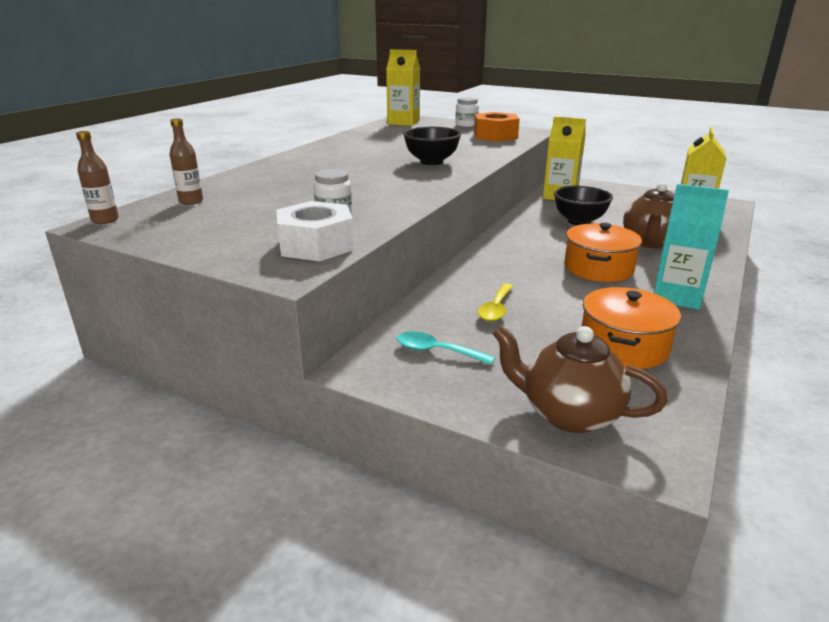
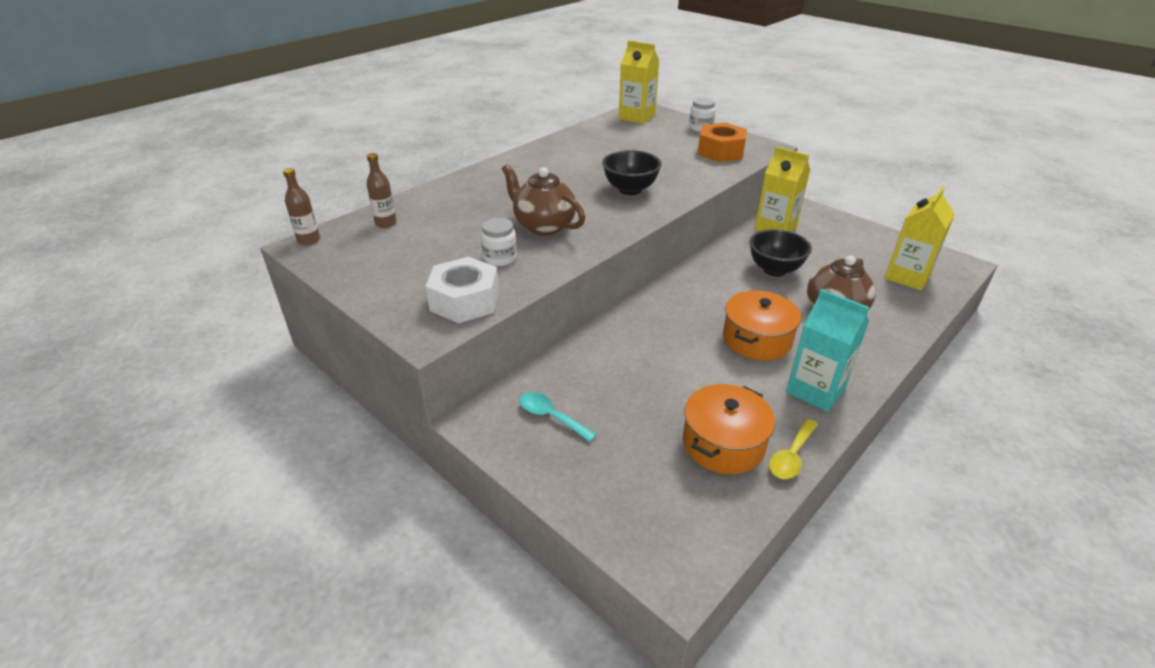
camera: 15 degrees right, 10 degrees up
yellow spoon [477,283,513,321] -> yellow spoon moved to [769,419,818,479]
brown teapot [492,325,667,433] -> brown teapot moved to [502,164,585,236]

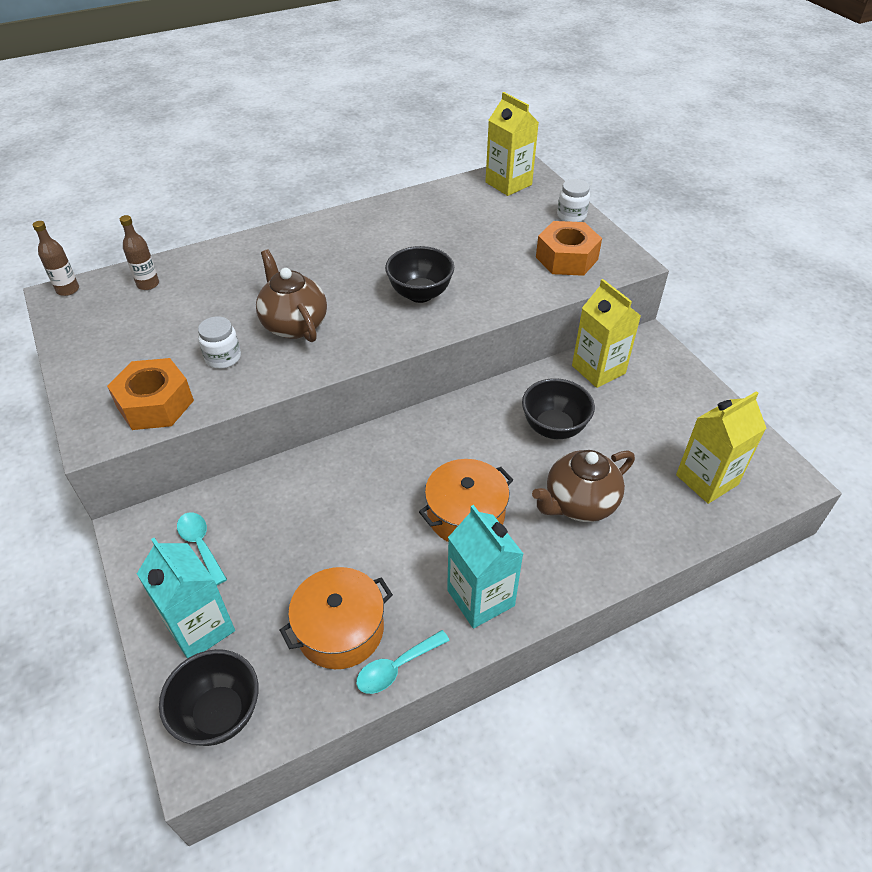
camera: 20 degrees right, 10 degrees up
white nut [426,257,499,323] -> orange nut [107,358,194,430]
yellow spoon [769,419,818,479] -> turquoise spoon [356,630,450,694]
none -> turquoise carton [137,538,235,659]
none -> black bowl [159,649,259,746]

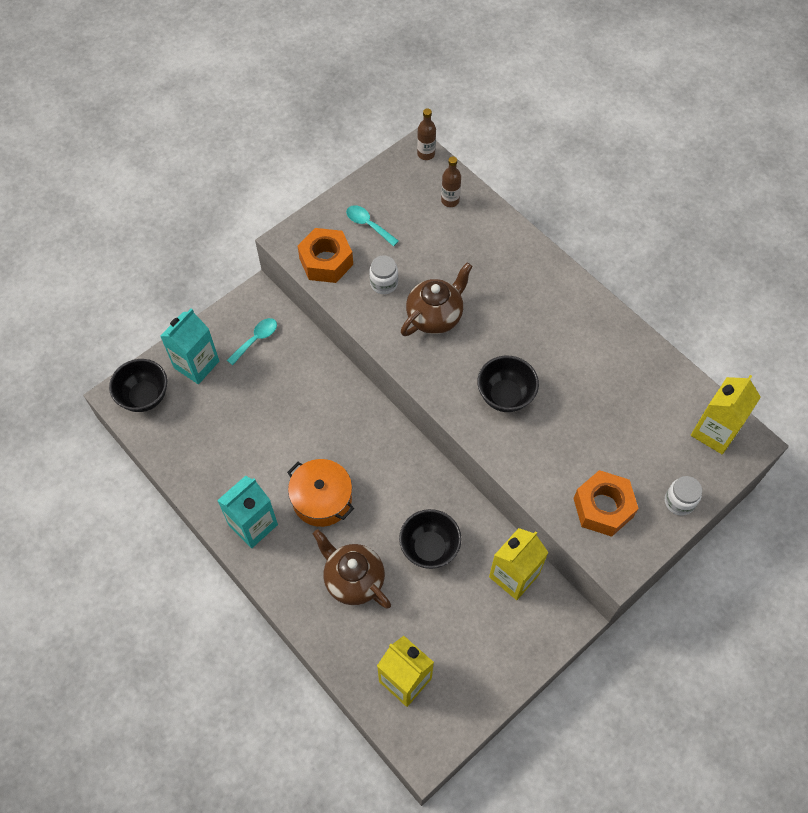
camera: 75 degrees right, 15 degrees up
orange pot [280,567,393,669] -> none
turquoise spoon [356,630,450,694] -> turquoise spoon moved to [346,205,399,246]

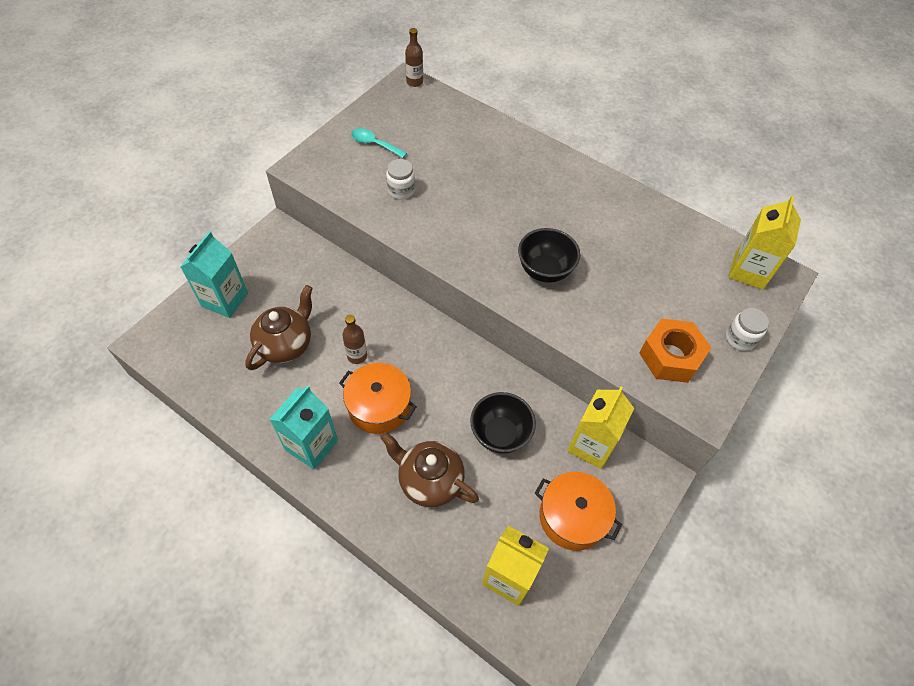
camera: 15 degrees left, 5 degrees down
black bowl [109,359,167,412] -> none
turquoise spoon [227,318,277,365] -> none
orange nut [297,228,353,283] -> none
brown teapot [401,262,472,336] -> brown teapot moved to [245,285,313,370]
brown bottle [441,156,461,207] -> brown bottle moved to [342,315,367,364]
none -> orange pot [535,472,622,551]

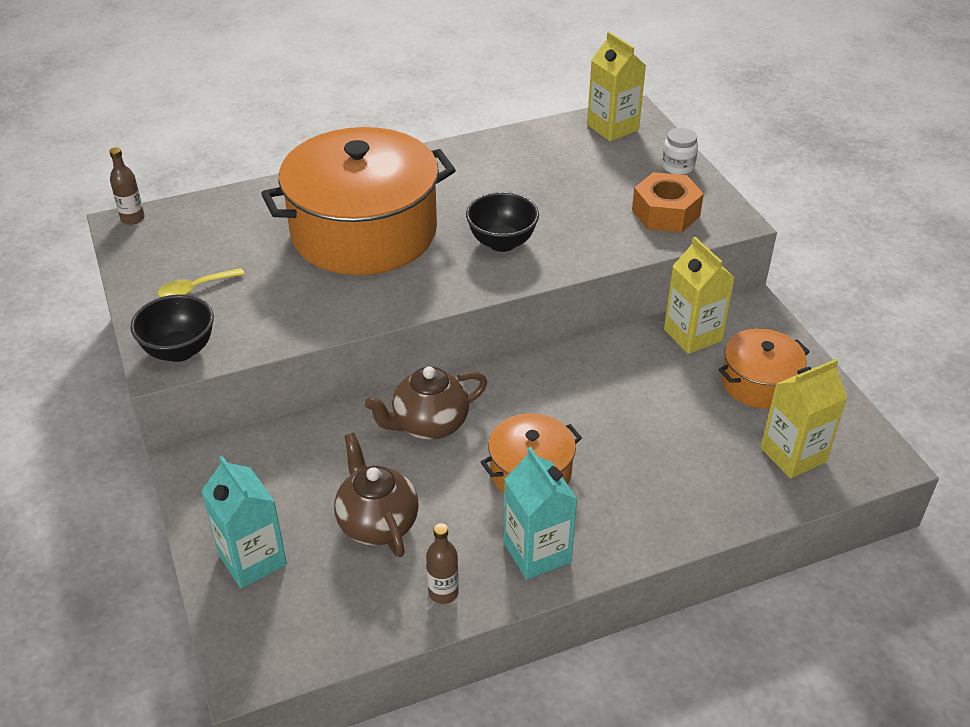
camera: 55 degrees left, 15 degrees down
brown bottle [342,315,367,364] -> brown bottle moved to [426,523,459,604]
turquoise spoon [351,128,407,158] -> yellow spoon [158,268,245,297]
brown teapot [380,432,479,507] -> brown teapot moved to [365,366,487,440]
white jar [386,159,415,199] -> none
black bowl [470,392,536,454] -> black bowl moved to [130,294,214,362]
none -> orange pot [261,127,456,275]

